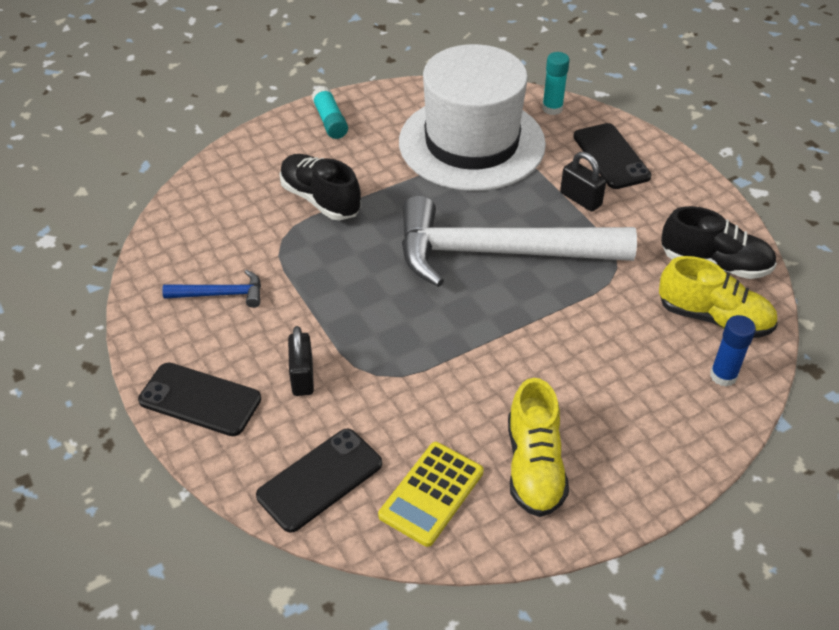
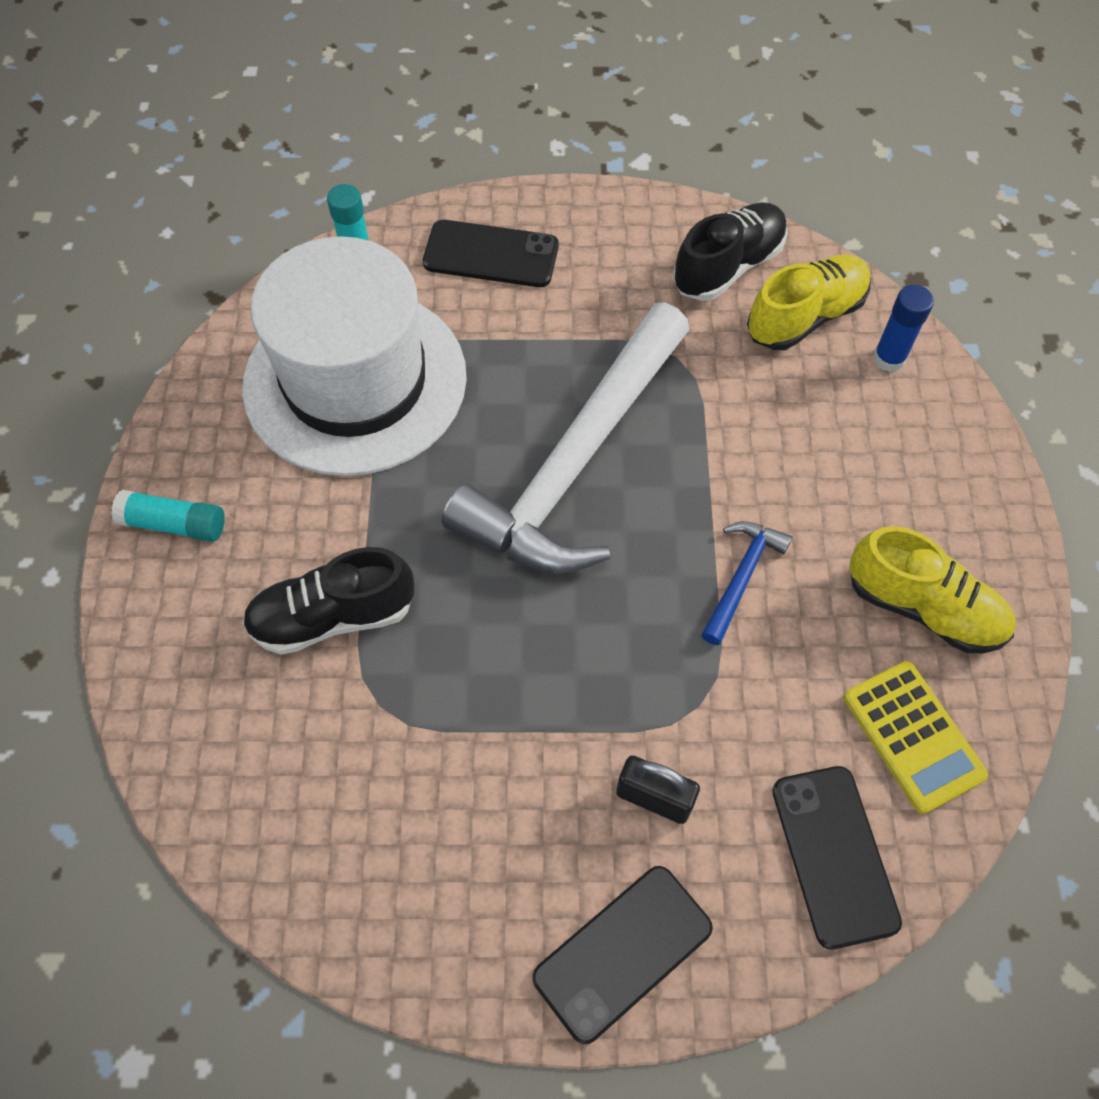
camera: 60 degrees left, 15 degrees up
blue hammer [162,270,261,308] -> blue hammer moved to [701,521,792,645]
black padlock [560,152,606,212] -> none

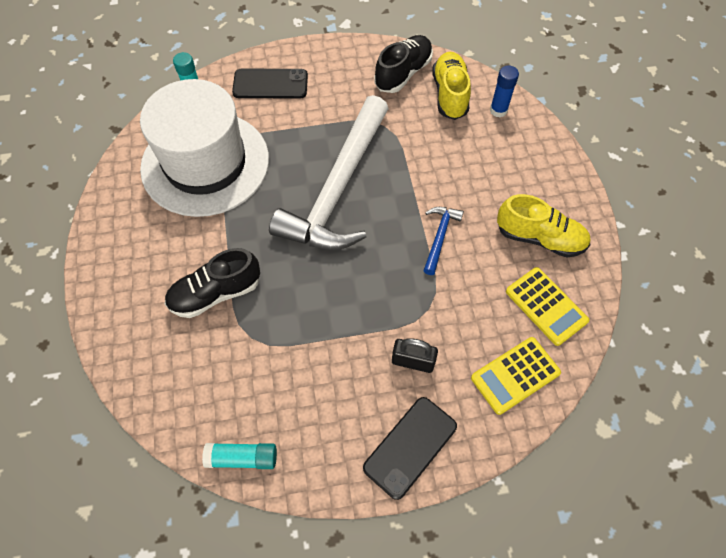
camera: 10 degrees left, 0 degrees up
turquoise glue stick [111,490,225,542] -> turquoise glue stick moved to [202,443,277,469]
yellow shoe [747,255,871,350] -> yellow shoe turned 45 degrees counterclockwise [432,52,471,120]
black phone [772,766,902,950] -> yellow calculator [471,337,561,415]

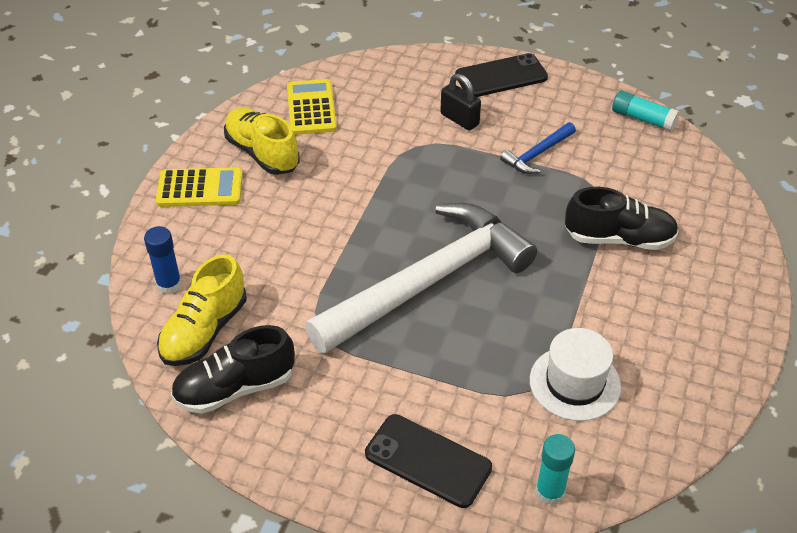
camera: 150 degrees left, 15 degrees down
white hat [140,79,269,217] -> white hat [530,328,621,421], size x0.49
blue hammer [423,207,464,275] -> blue hammer moved to [500,122,576,174]
yellow calculator [471,337,561,415] -> yellow calculator moved to [156,167,243,207]

